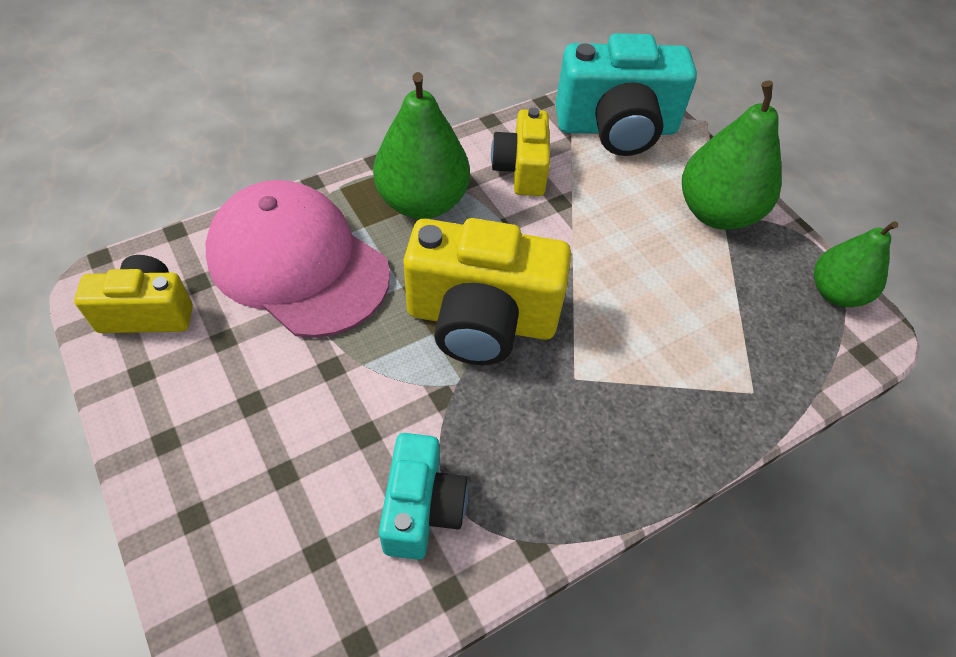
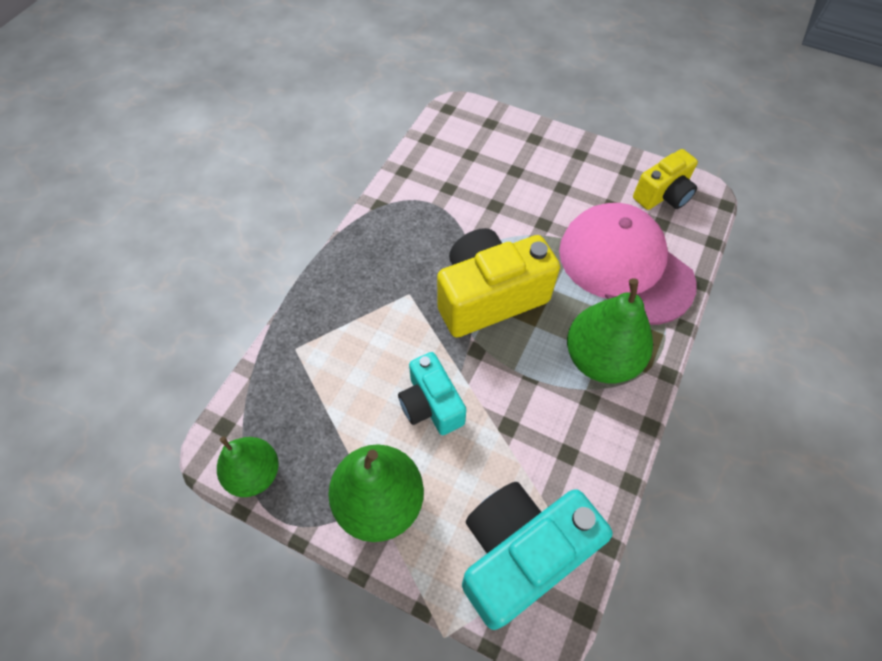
camera: 150 degrees right, 5 degrees up
pink cap [206,180,390,338] -> pink cap turned 135 degrees counterclockwise [559,203,697,325]
turquoise camera [379,433,468,560] -> turquoise camera moved to [398,352,466,435]
yellow camera [491,108,550,196] -> none

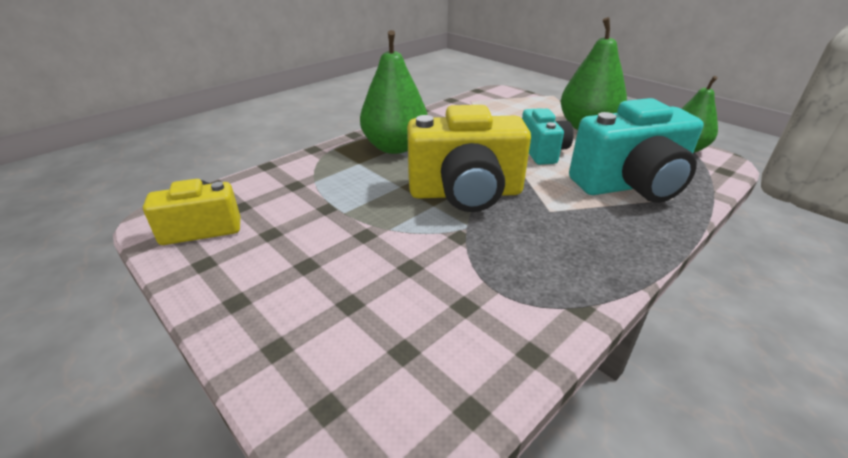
camera: 160 degrees left, 25 degrees down
turquoise camera [462,482,612,630] -> turquoise camera moved to [569,98,704,203]
pink cap [559,203,697,325] -> none

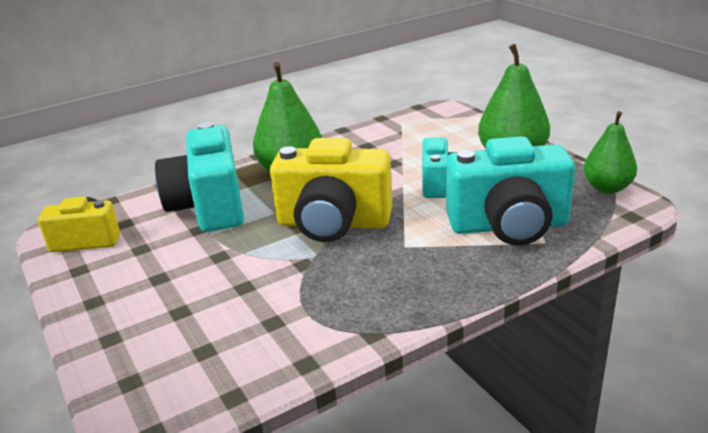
camera: 15 degrees right, 5 degrees down
none -> turquoise camera [155,122,244,232]

